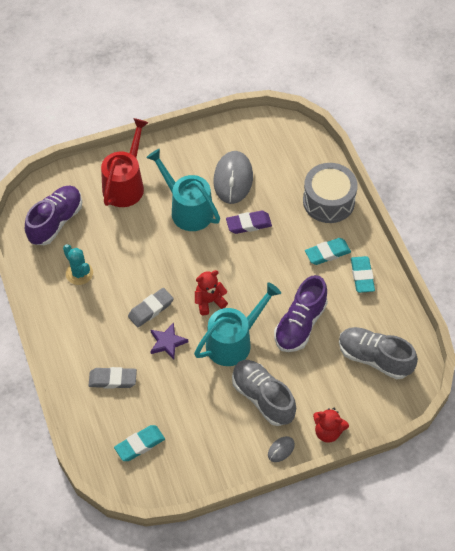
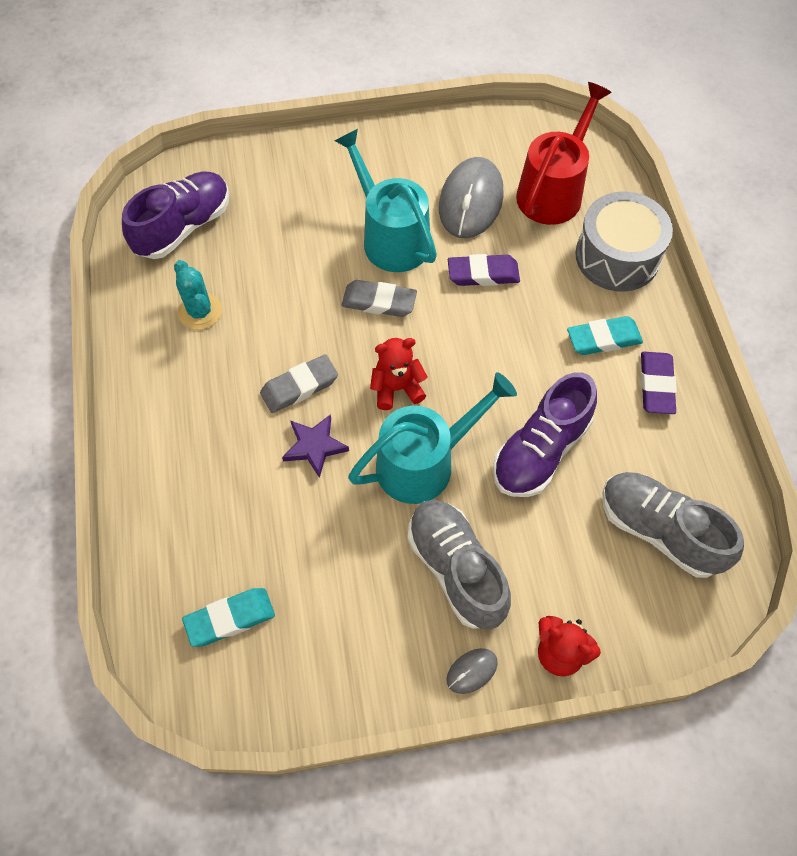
camera: 10 degrees right, 5 degrees up
grey eraser [88,367,137,389] -> grey eraser moved to [341,280,417,317]
red watering can [101,118,149,207] -> red watering can moved to [516,82,612,225]
turquoise eraser [351,256,375,293] -> purple eraser [641,352,677,414]

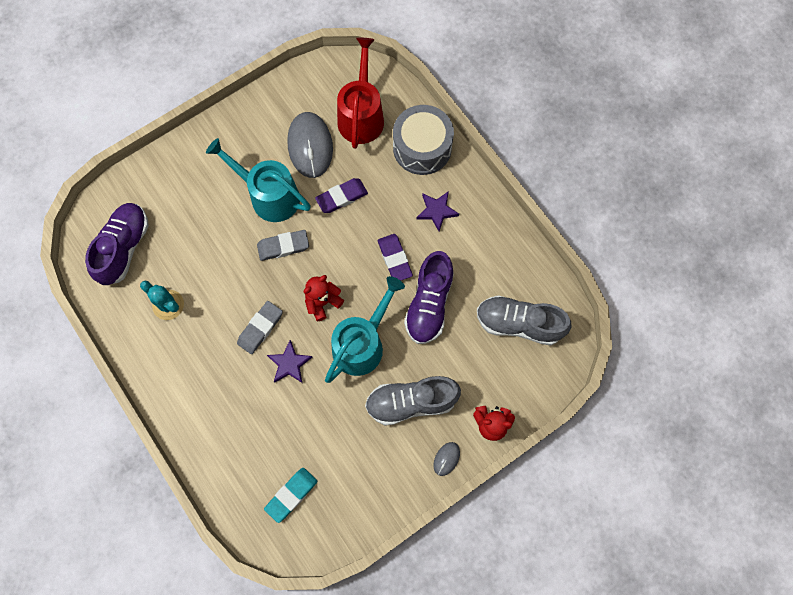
camera: 25 degrees left, 10 degrees up
grey shoe [408,500,511,629] -> grey shoe turned 45 degrees counterclockwise [365,376,461,426]
turquoise eraser [567,316,643,355] -> purple star [416,191,459,231]
purple eraser [641,352,677,414] -> purple eraser moved to [378,234,413,281]

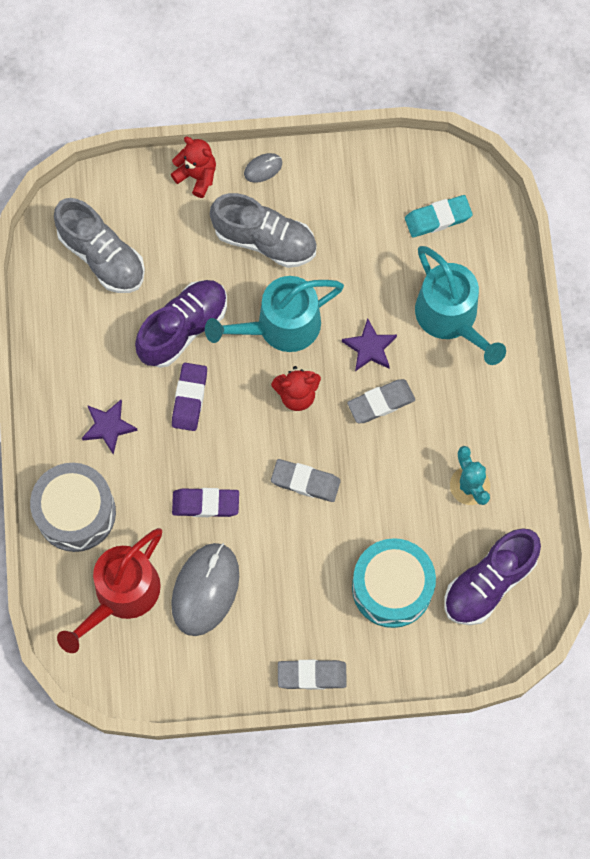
camera: 150 degrees left, 0 degrees up
turquoise watering can [206,138,311,222] -> turquoise watering can moved to [415,246,506,365]
none -> grey eraser [278,660,347,690]
none -> turquoise drum [352,538,436,628]

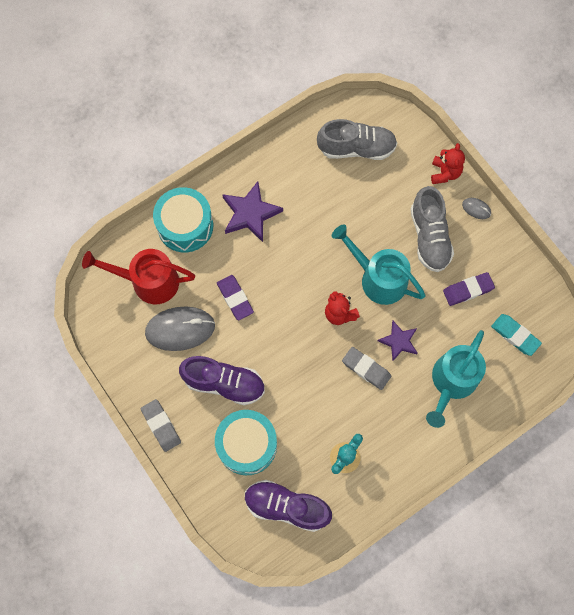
camera: 60 degrees right, 0 degrees up
grey drum [30,463,116,552] -> turquoise drum [153,187,213,253]
grey shoe [54,198,145,293] -> grey shoe turned 105 degrees counterclockwise [317,119,397,160]
purple star [82,400,138,454] -> purple star [222,181,283,242], size x1.57
purple shoe [135,280,227,368] -> purple shoe moved to [179,356,265,406]
purple eraser [172,363,207,431] -> purple eraser moved to [443,272,495,306]
grey eraser [271,459,341,502] -> none

